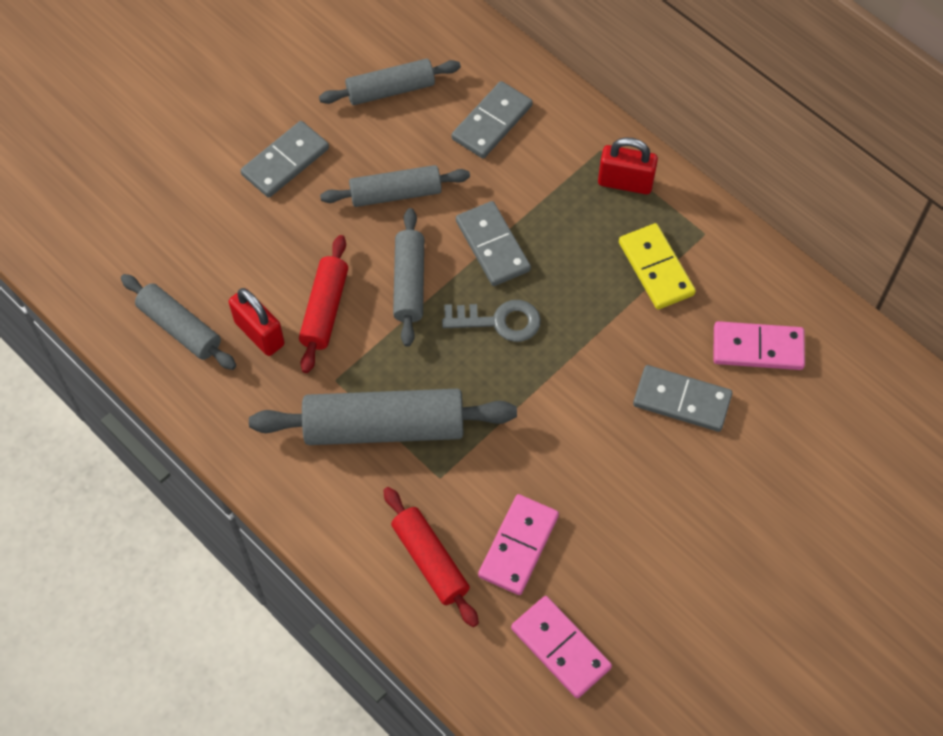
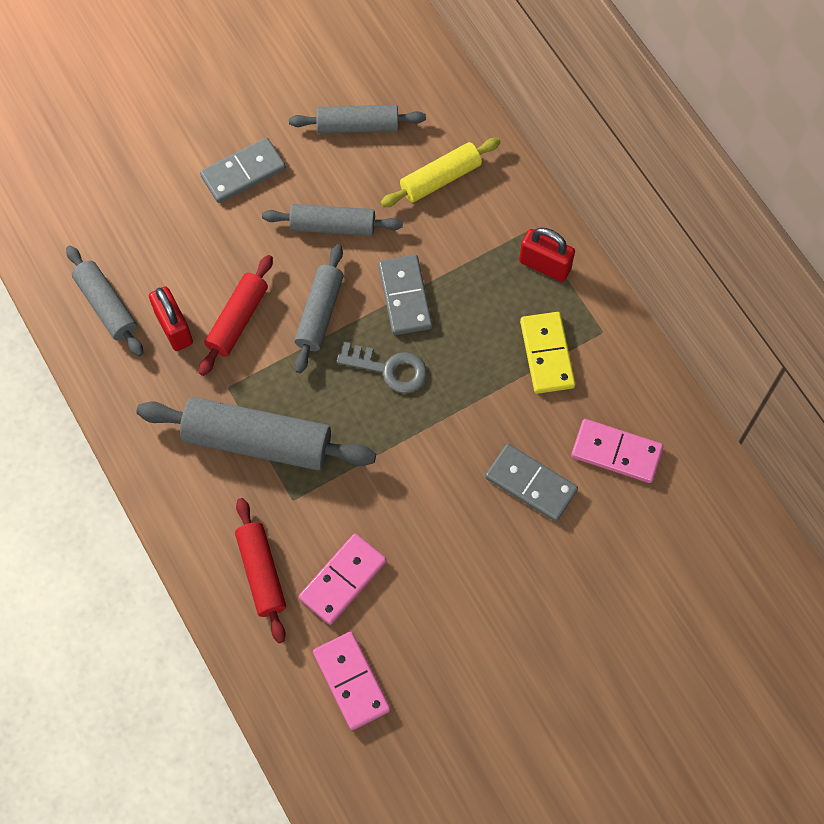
camera: 15 degrees right, 5 degrees up
grey domino [452,81,532,158] -> yellow rolling pin [380,138,501,207]

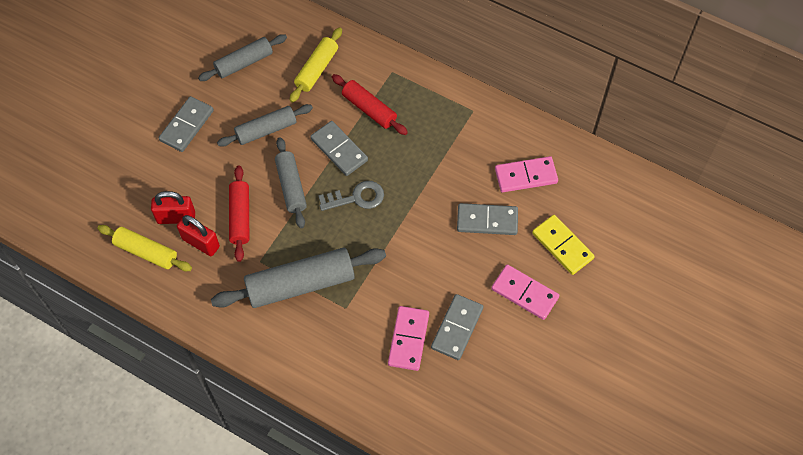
camera: 30 degrees left, 5 degrees down
grey rolling pin [66,245,143,357] -> yellow rolling pin [97,225,192,271]
red rolling pin [235,498,286,643] -> red rolling pin moved to [332,74,408,135]
pink domino [313,632,390,730] -> pink domino moved to [491,264,559,320]
red padlock [519,227,575,282] -> red padlock moved to [151,191,195,224]
yellow domino [520,312,576,394] -> yellow domino moved to [532,215,595,275]
none -> grey domino [431,294,483,360]

